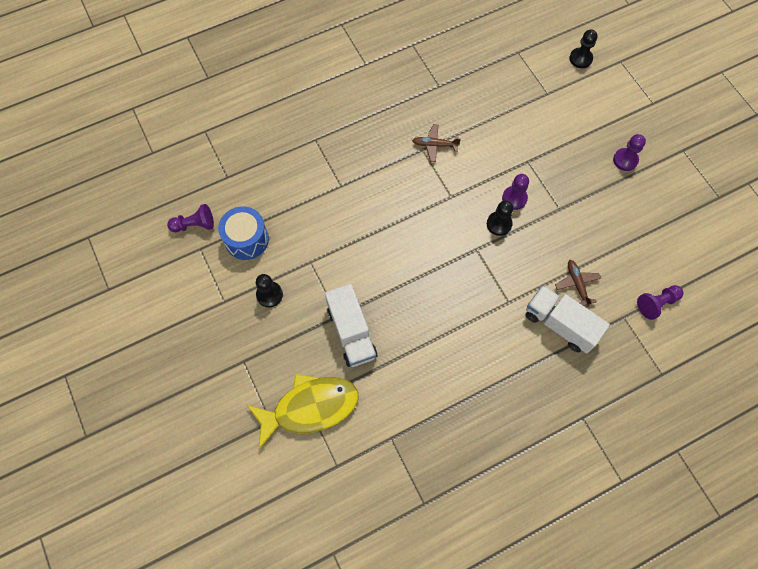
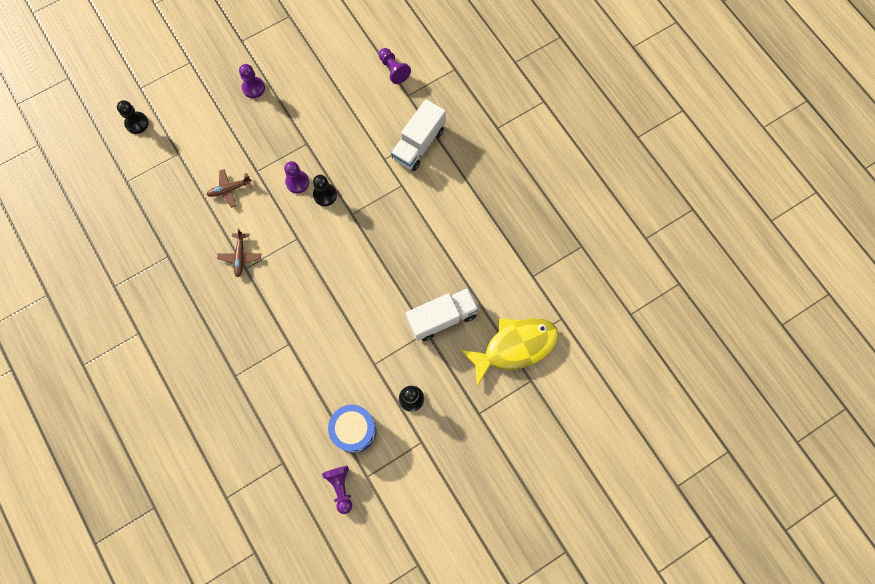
camera: 95 degrees left, 5 degrees up
yellow fish [247,374,359,450] -> yellow fish turned 90 degrees clockwise [460,318,558,386]
brown plane [555,260,601,307] -> brown plane moved to [206,169,252,208]

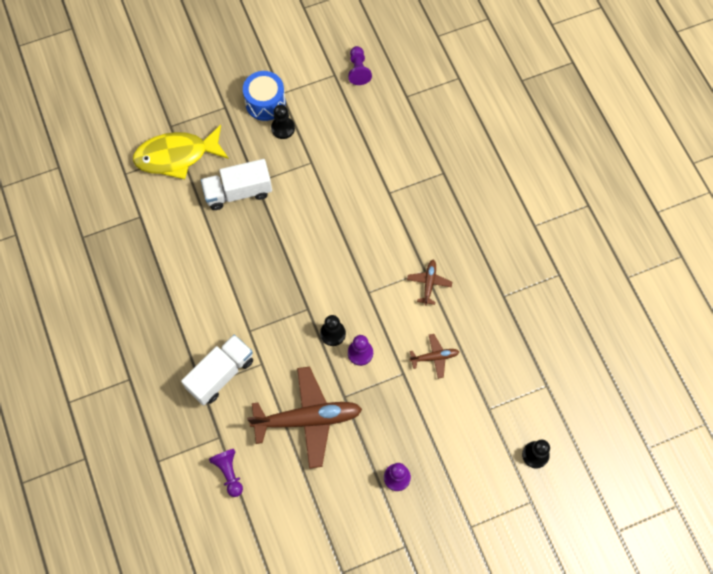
camera: 170 degrees left, 5 degrees down
blue drum [328,405,377,453] -> blue drum moved to [243,71,286,121]
none -> brown plane [247,367,362,469]

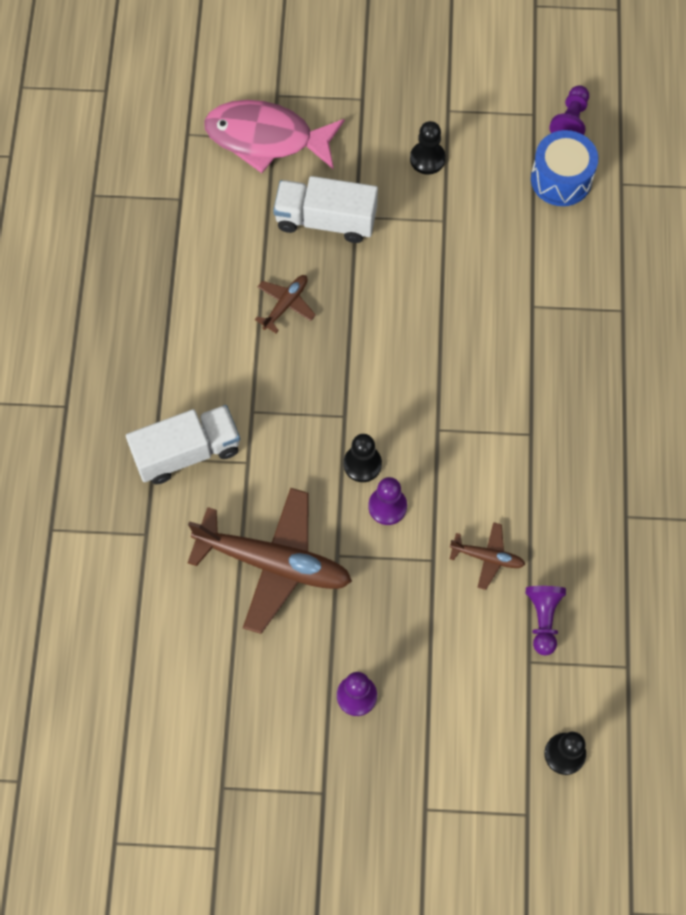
camera: 25 degrees right, 0 degrees up
yellow fish [133,125,229,179] -> pink fish [204,100,345,173]
purple pawn [209,449,243,497] -> purple pawn moved to [526,586,566,655]
blue drum [243,71,286,121] -> blue drum moved to [531,130,598,206]
brown plane [407,260,452,305] -> brown plane moved to [255,275,316,333]

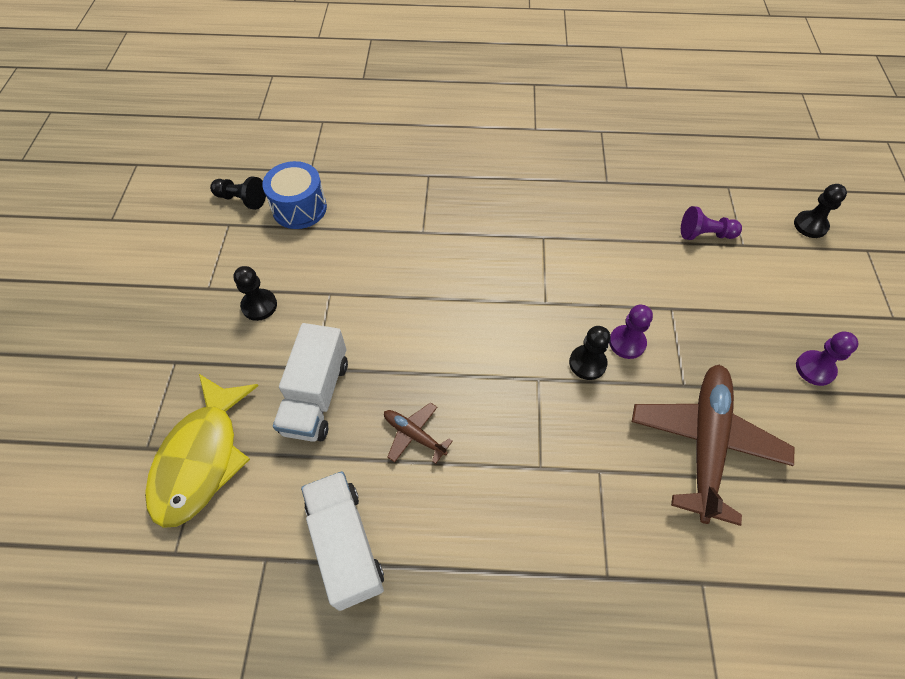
camera: 90 degrees left, 10 degrees down
white truck [126,405,240,484] -> white truck moved to [301,471,384,611]
pink fish [204,100,345,173] -> yellow fish [145,374,258,528]
brown plane [450,522,525,590] -> none
purple pawn [549,85,589,135] -> black pawn [210,176,266,210]

